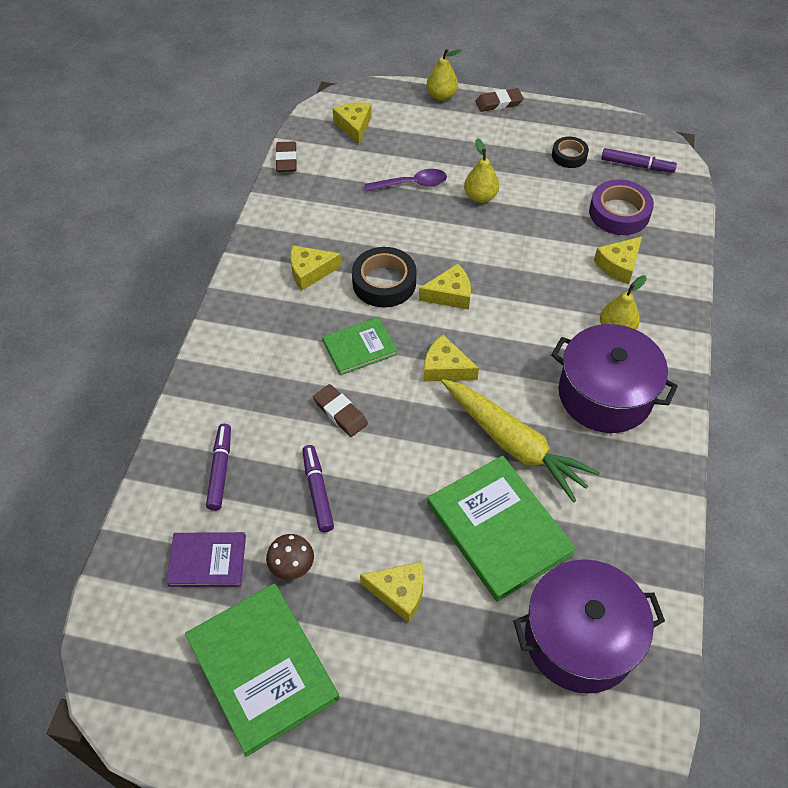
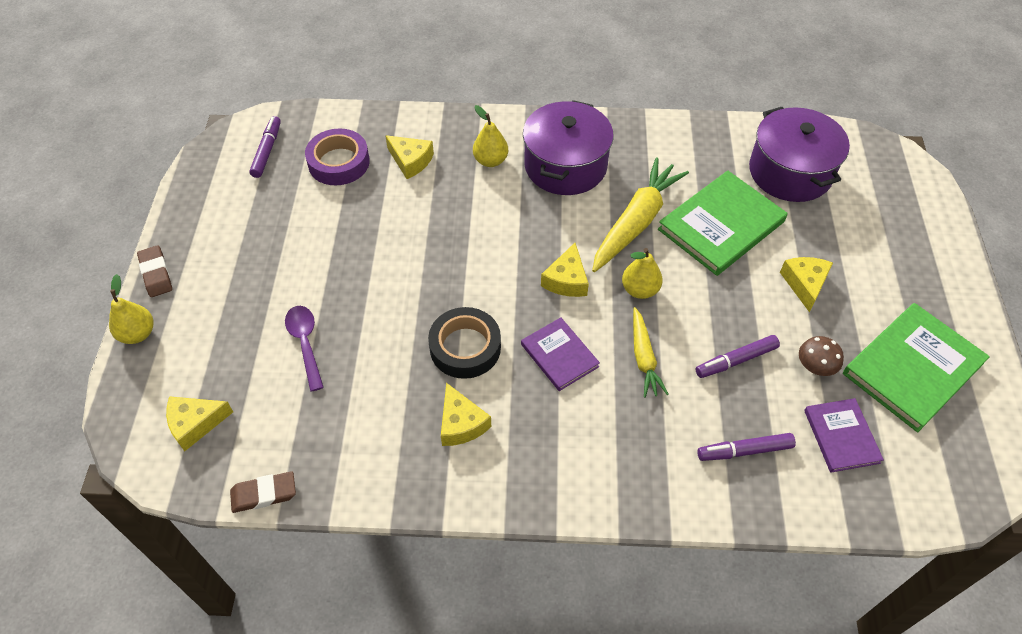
camera: 100 degrees left, 0 degrees up
brown eraser [313,384,368,437] -> yellow carrot [633,307,668,398]
green book [322,317,397,375] -> purple book [521,317,600,391]
yellow cheese [419,264,471,310] -> none
yellow pear [464,138,499,203] -> yellow pear moved to [622,248,663,299]
black tape [552,136,589,168] -> none

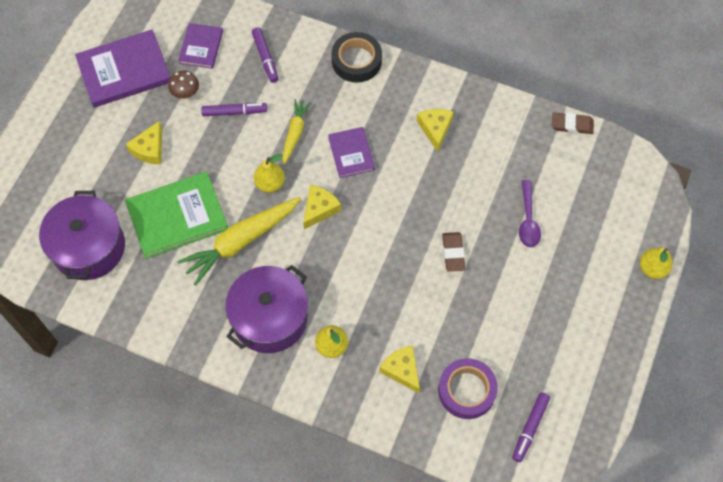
camera: 160 degrees left, 10 degrees up
brown eraser [137,245,172,297] -> brown eraser moved to [442,232,466,272]
yellow cheese [166,396,233,451] -> none
black tape [428,307,501,379] -> black tape moved to [331,32,382,83]
purple marker [697,433,796,461] -> purple marker turned 60 degrees clockwise [252,27,278,83]
green book [843,303,990,432] -> purple book [75,30,171,108]

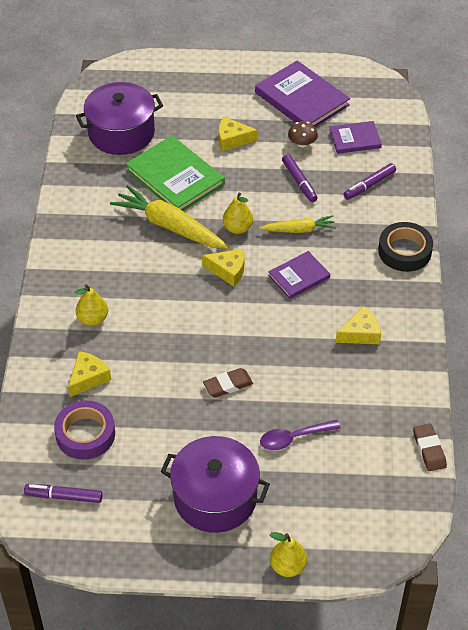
camera: 70 degrees right, 15 degrees down
purple pot [225,265,308,353] -> purple pot moved to [161,436,270,533]

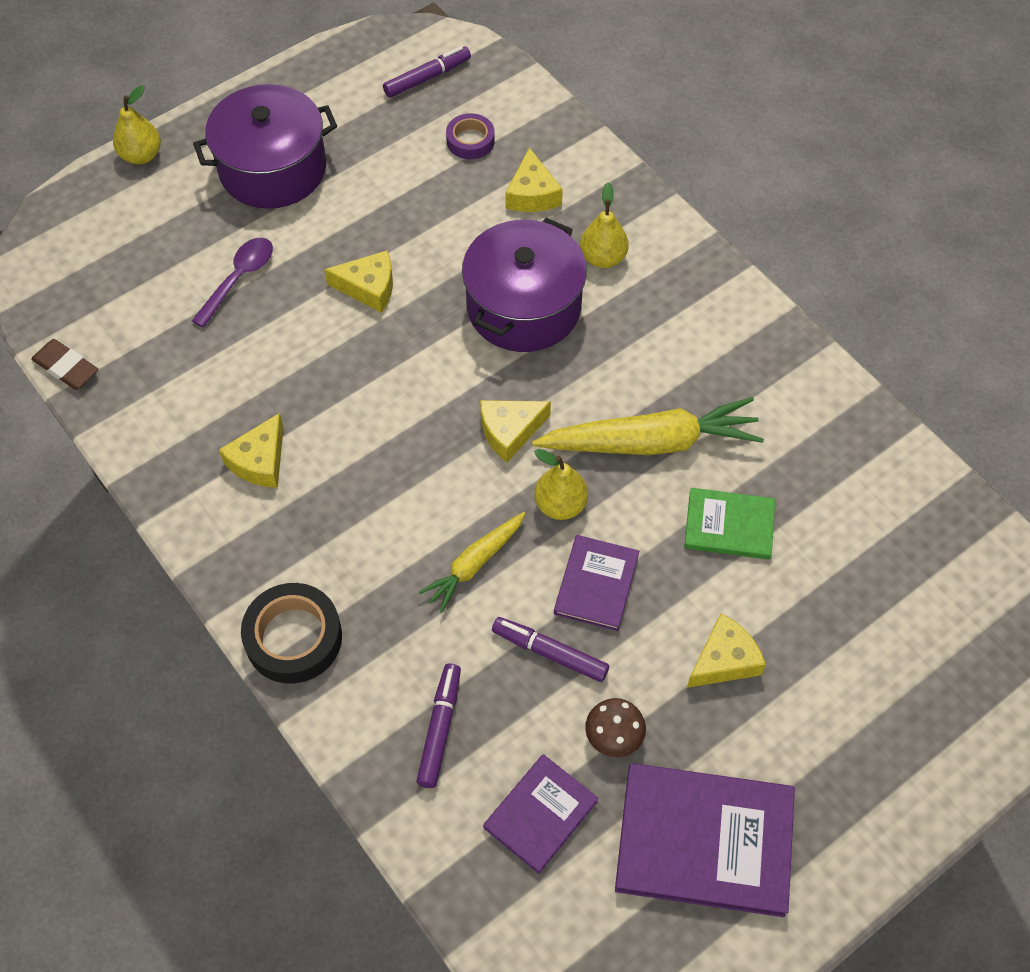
camera: 140 degrees right, 10 degrees up
purple tape [54,400,115,460] -> purple tape [446,113,495,159], size x0.61
purple pot [76,82,163,155] -> purple pot moved to [462,218,587,352]
green book [126,136,225,211] -> green book [684,488,775,560], size x0.57
brown eraser [203,368,253,398] -> yellow cheese [324,250,393,313]
purple book [268,251,330,299] -> purple book moved to [554,535,639,631]

